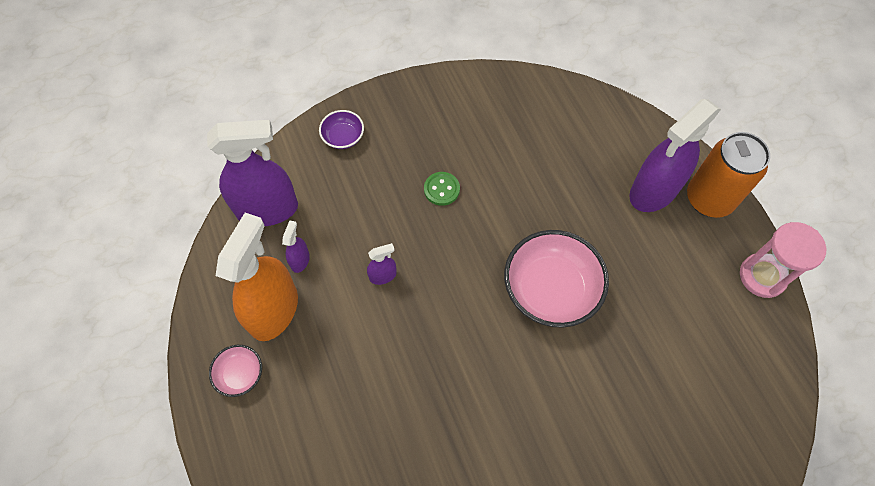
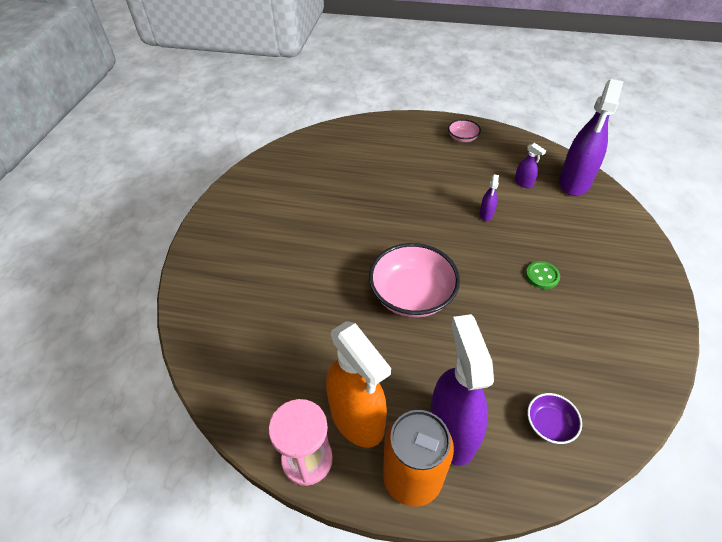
camera: 125 degrees right, 15 degrees down
orange spray bottle [216,213,298,341] -> orange spray bottle moved to [326,321,391,448]
purple bowl [319,110,364,149] -> purple bowl moved to [527,393,582,444]

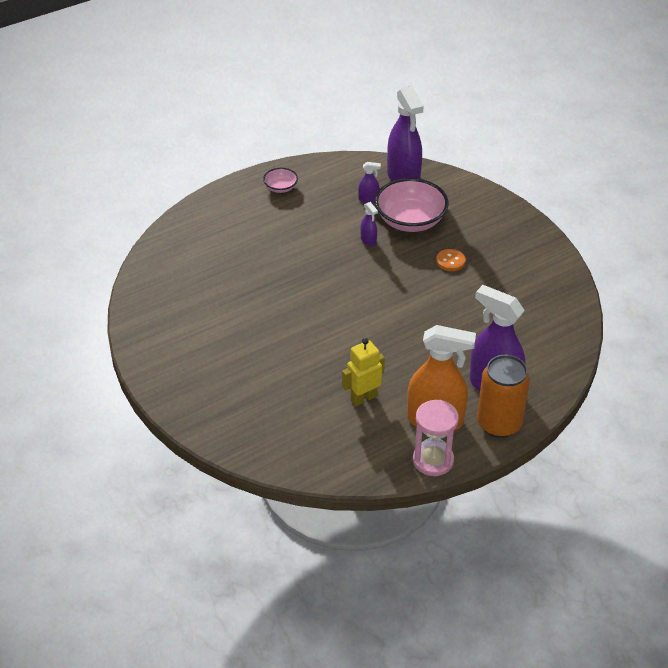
camera: 45 degrees left, 5 degrees down
pink bowl [369,243,460,318] -> pink bowl moved to [375,178,448,232]
green button [526,261,560,289] -> orange button [436,249,465,271]
purple bowl [527,393,582,444] -> none
none -> yellow robot [342,338,385,406]

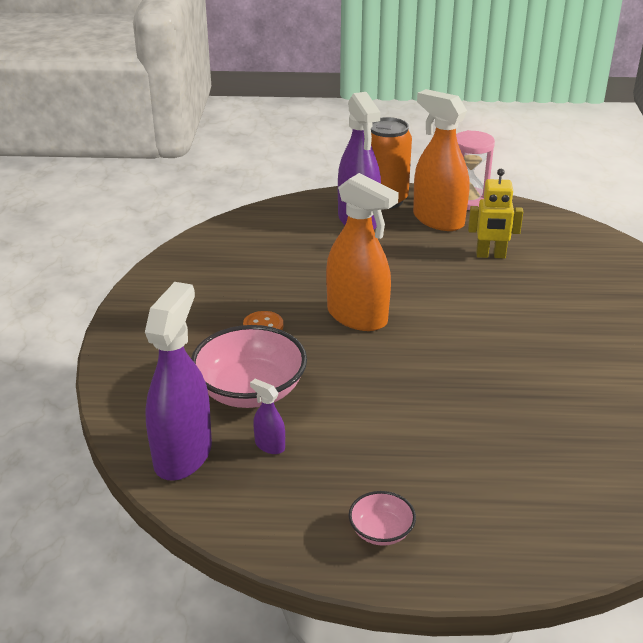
camera: 145 degrees left, 10 degrees down
purple spray bottle [361,202,378,246] -> none
none -> orange spray bottle [326,173,399,331]

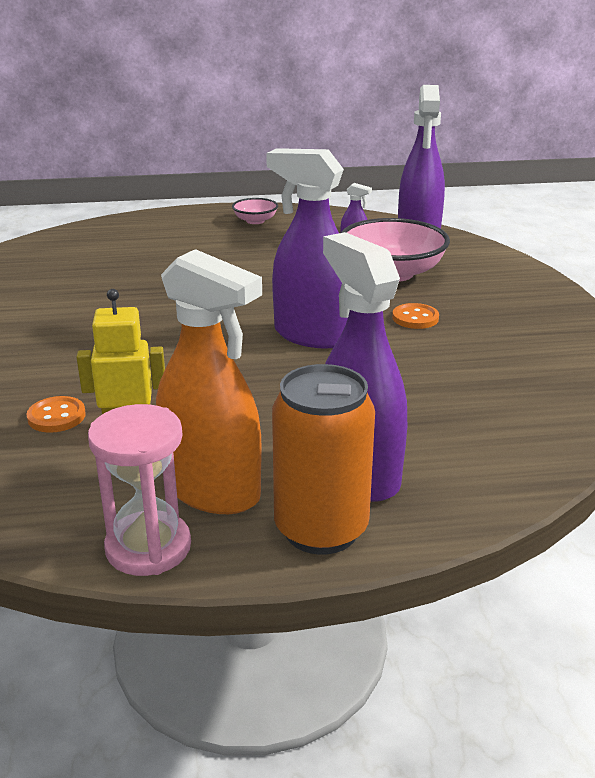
camera: 170 degrees right, 5 degrees down
orange spray bottle [326,173,399,331] -> purple spray bottle [266,148,348,348]
none -> orange button [26,396,86,433]

